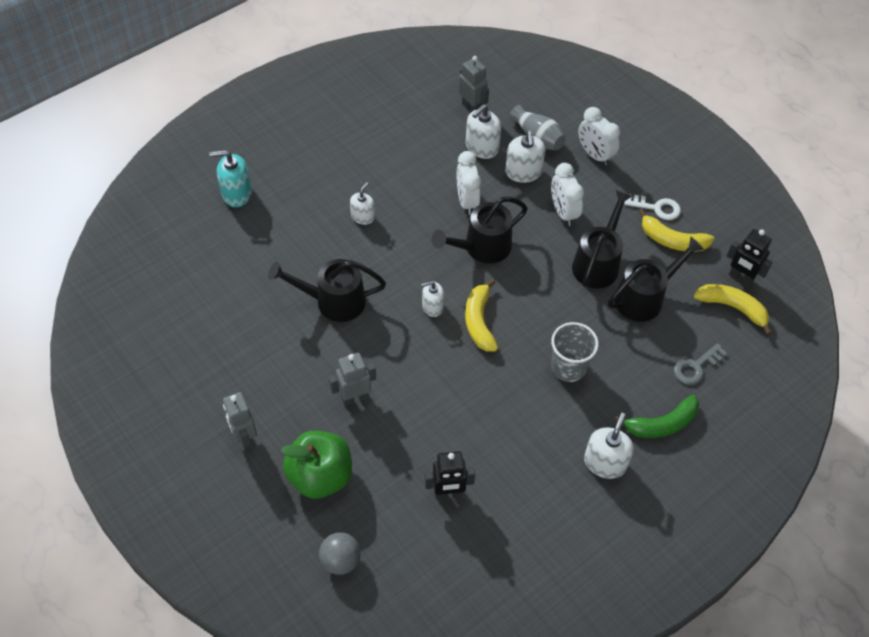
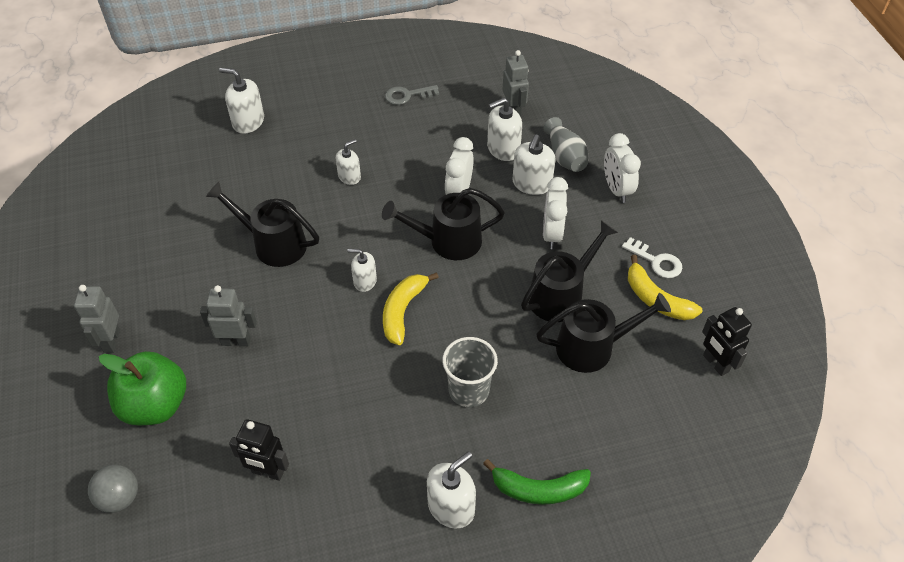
camera: 25 degrees right, 5 degrees down
turquoise soap dispenser [209,150,252,207] -> white soap dispenser [219,68,264,134]
grey key [674,343,727,384] -> grey key moved to [385,85,439,105]
yellow banana [694,284,772,335] -> none

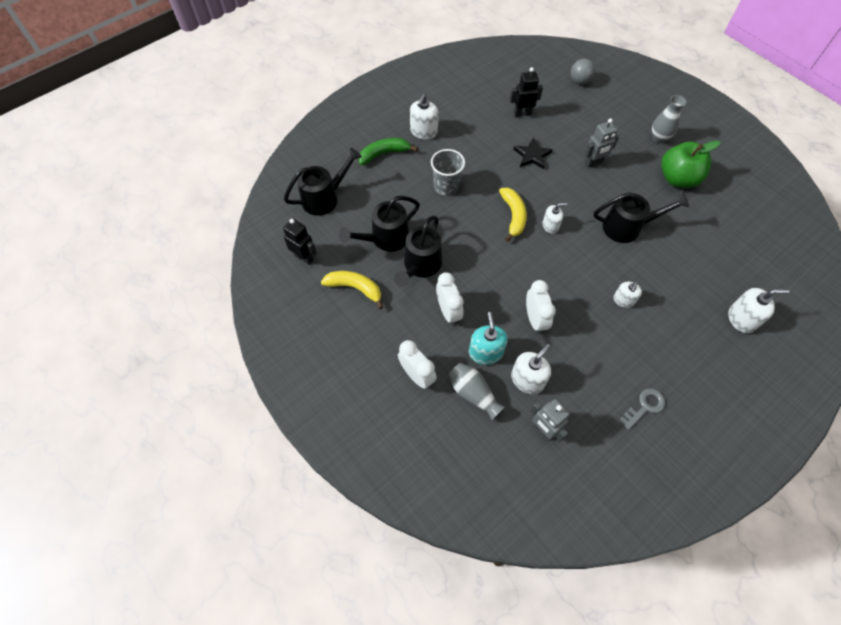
camera: 155 degrees right, 10 degrees up
grey robot [74,285,120,353] -> grey vase [652,95,686,143]
green apple [99,351,186,425] -> green apple moved to [661,141,721,188]
black watering can [382,188,505,260] -> black watering can moved to [284,148,362,216]
white soap dispenser [513,134,556,195] -> turquoise soap dispenser [469,312,508,365]
white key [622,237,682,278] -> none
none -> black star [513,137,553,169]

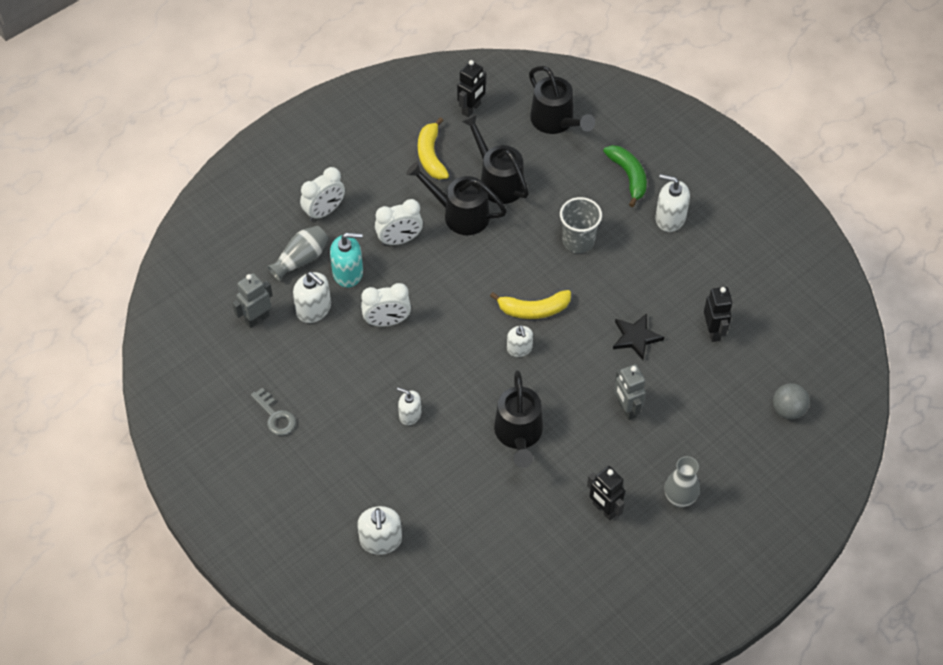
camera: 90 degrees right, 5 degrees down
yellow banana [321,271,383,309] -> yellow banana turned 150 degrees clockwise [418,117,449,179]
green apple [661,141,721,188] -> black robot [587,466,625,520]

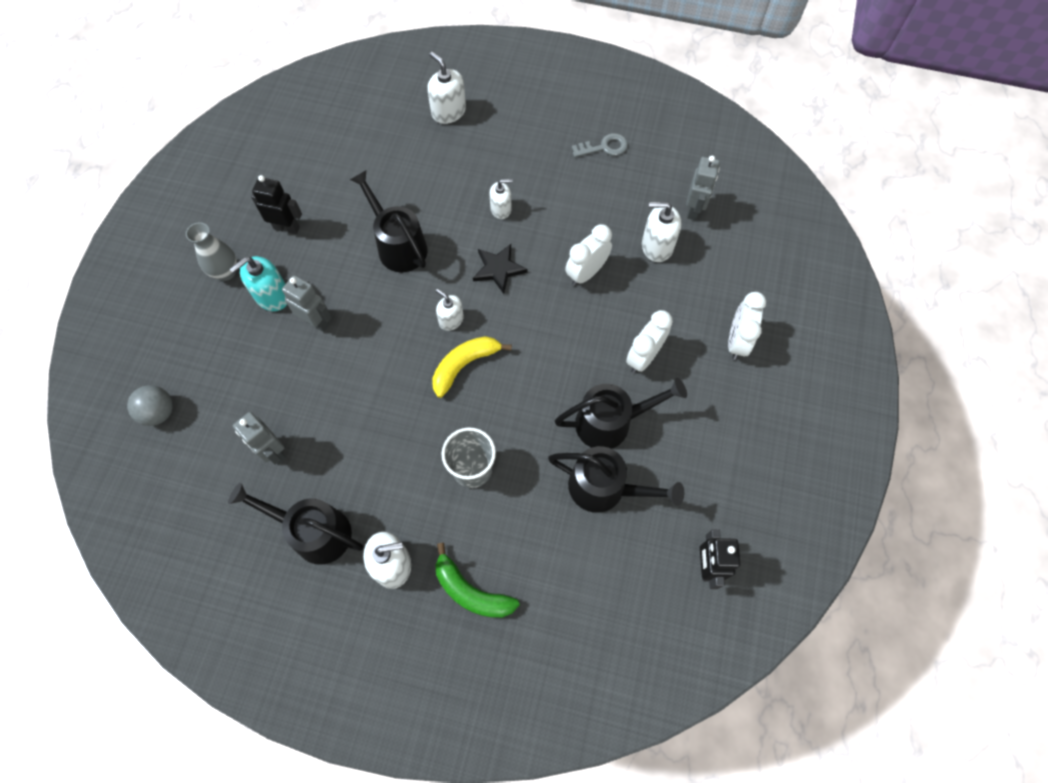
camera: 145 degrees right, 10 degrees up
grey key [251,388,296,436] -> grey key turned 150 degrees clockwise [572,133,628,157]
grey vase [267,226,328,281] -> none
turquoise soap dispenser [330,233,363,287] -> turquoise soap dispenser moved to [230,256,287,311]
yellow banana [418,117,449,179] -> none
black watering can [529,66,595,134] -> black watering can moved to [228,483,363,565]
black star [613,313,664,360] -> black star moved to [473,244,527,294]
black robot [704,287,733,342] -> grey robot [233,412,286,465]

